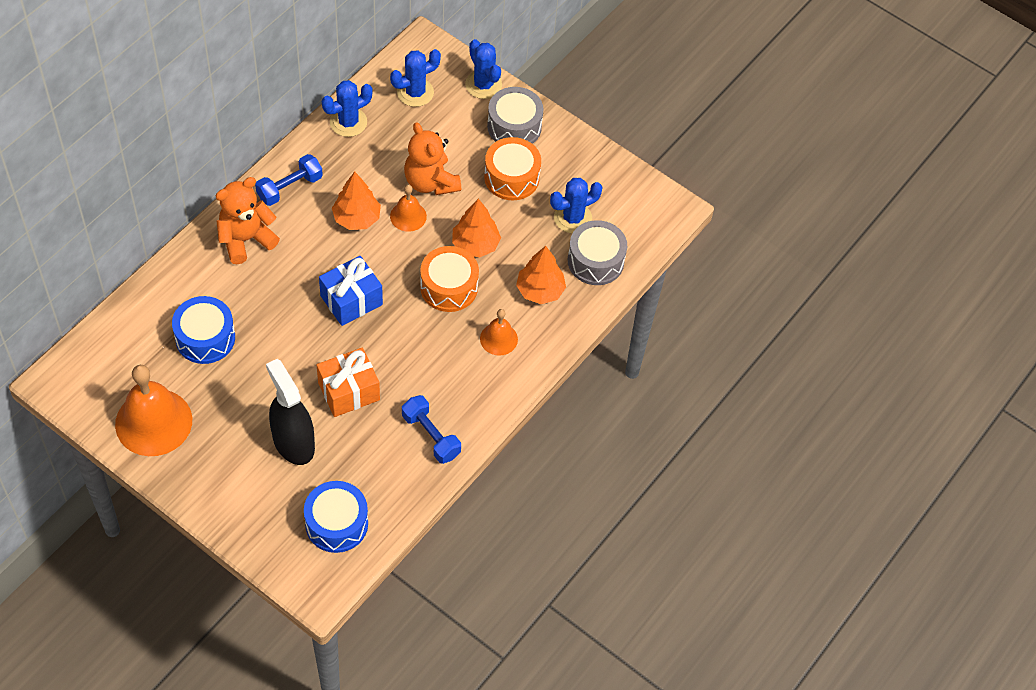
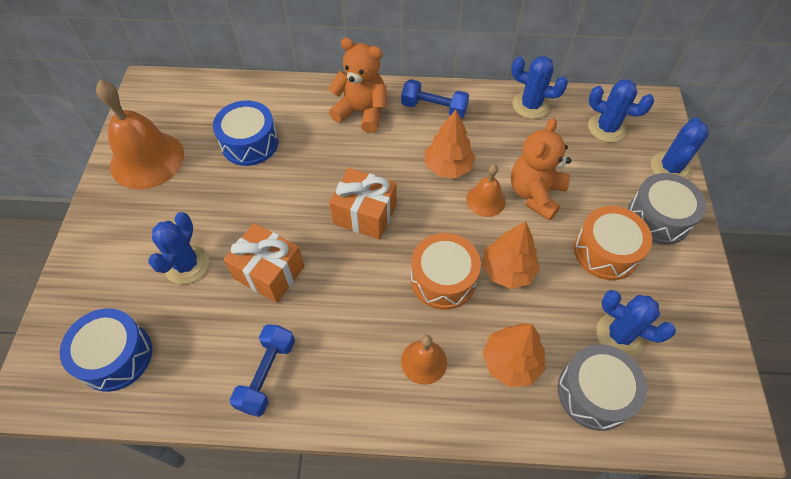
camera: 60 degrees right, 0 degrees up
black spray bottle [266,359,315,465] -> blue cactus [148,212,209,284]
blue gift [319,256,383,326] -> orange gift [329,168,397,240]

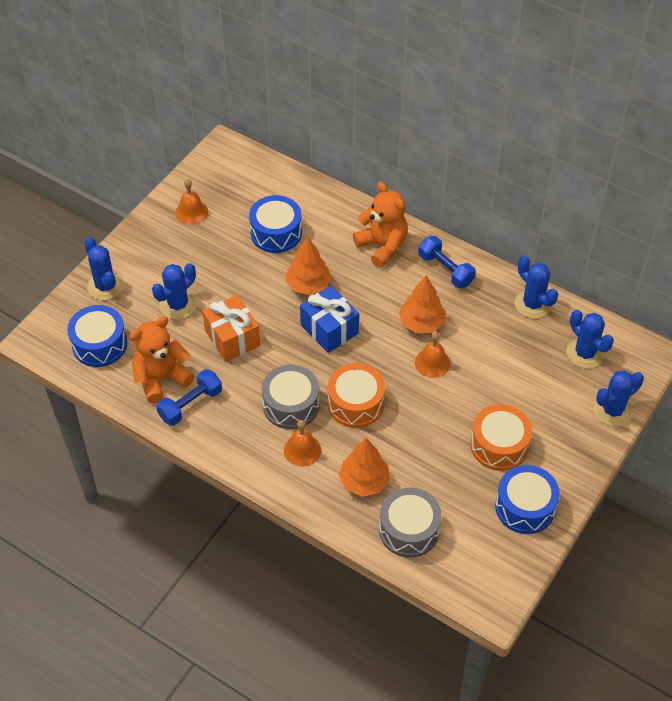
camera: 30 degrees right, 5 degrees down
orange bell [96,80,184,189] -> orange bell [175,179,208,225], size x0.52
orange gift [329,168,397,240] -> blue gift [300,286,359,353]
orange tree [482,221,540,289] -> orange tree moved to [286,237,332,295]
orange teddy bear [511,118,572,221] -> orange teddy bear moved to [129,316,194,403]
blue cactus [596,290,676,357] -> blue cactus moved to [84,237,124,300]
grey drum [628,173,706,245] -> grey drum moved to [262,365,319,429]
none -> blue drum [495,465,560,534]

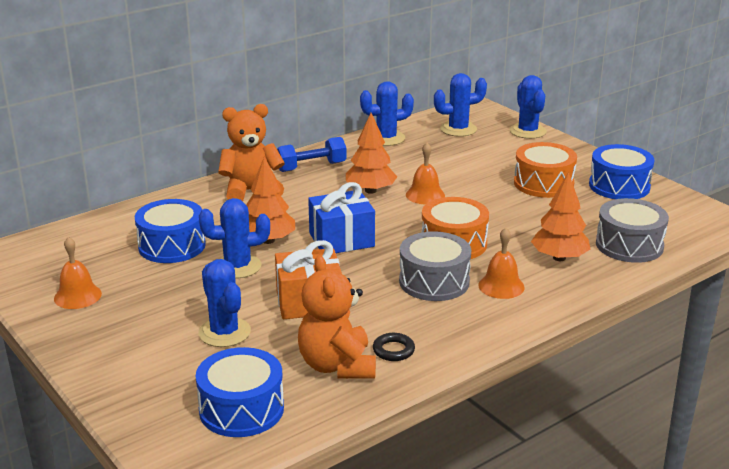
camera: 70 degrees left, 25 degrees down
blue cactus [84,237,124,300] -> blue cactus moved to [199,198,270,278]
blue dumbbell [156,369,222,426] -> black ring [373,333,415,361]

